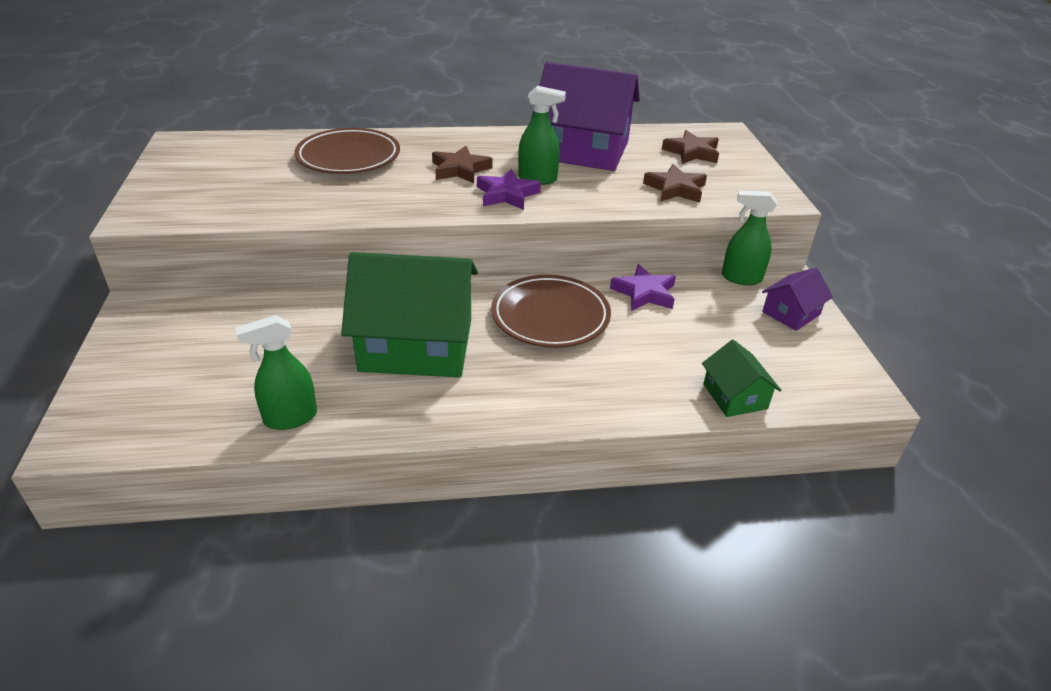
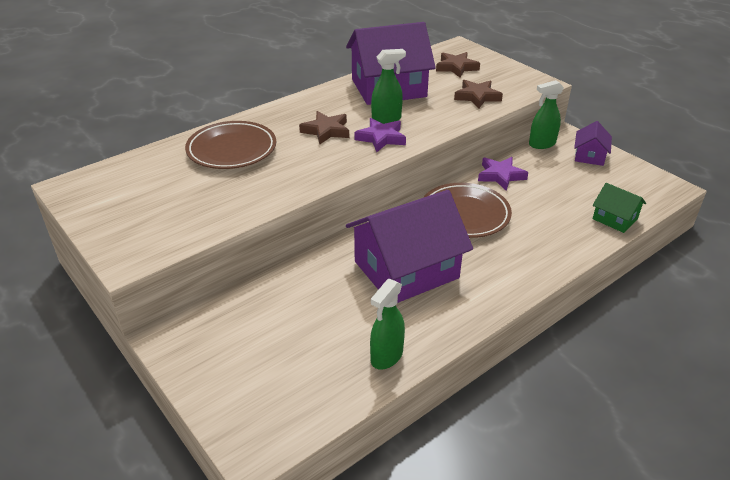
camera: 30 degrees left, 0 degrees up
green house [341,252,478,378] -> purple house [346,190,473,303]

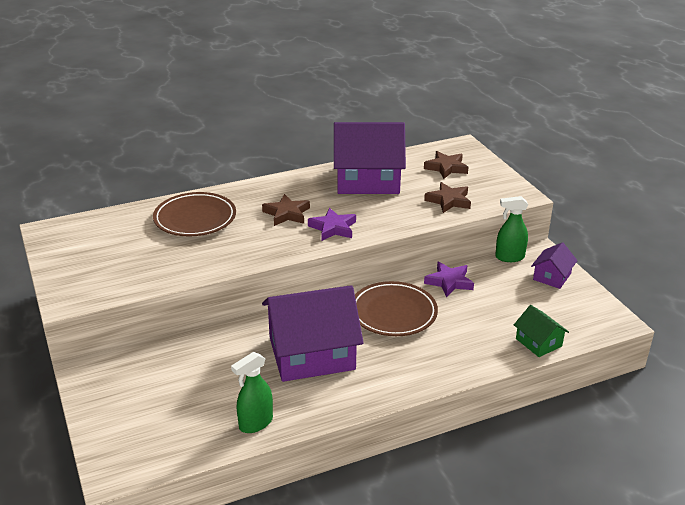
camera: 15 degrees right, 5 degrees down
green spray bottle [371,49,406,124] -> none

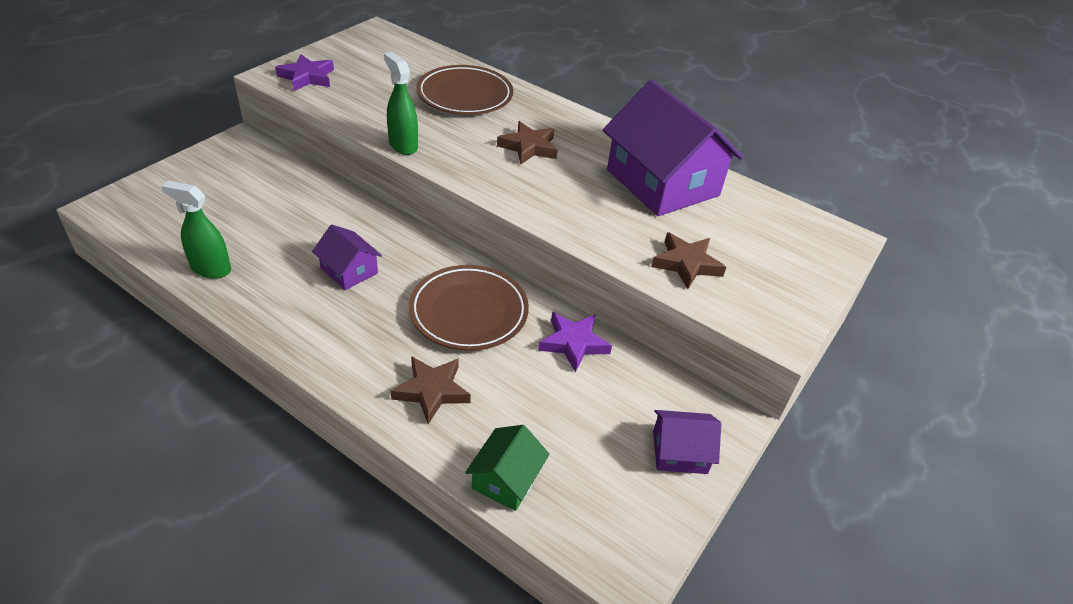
camera: 55 degrees right, 10 degrees up
purple house [262,285,364,382] -> purple house [312,224,382,290], size x0.47
purple star [308,208,356,241] -> purple star moved to [275,54,334,91]
brown star [424,151,468,179] -> brown star moved to [391,356,471,424]
green spray bottle [495,196,528,262] -> green spray bottle moved to [384,52,418,155]

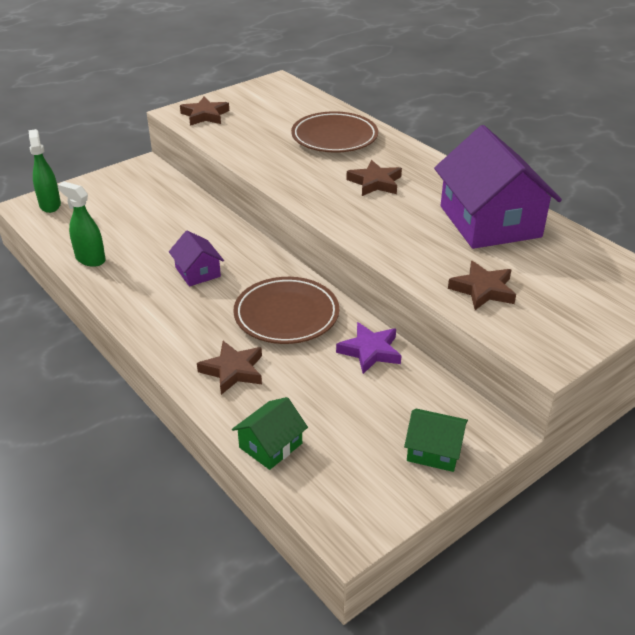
camera: 20 degrees right, 5 degrees down
purple star [275,54,334,91] -> brown star [180,97,229,126]
green spray bottle [384,52,418,155] -> green spray bottle moved to [29,129,61,213]
purple house [653,410,721,474] -> green house [404,409,468,472]

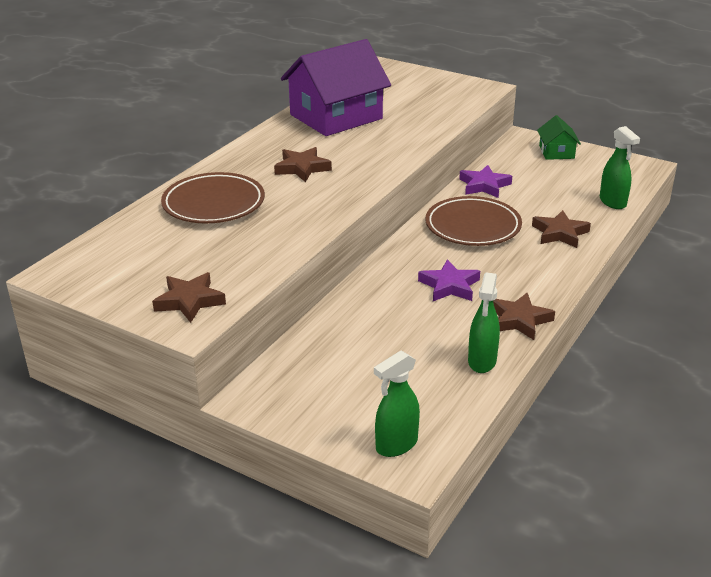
camera: 110 degrees left, 5 degrees down
purple house [169,230,224,287] -> purple star [418,259,480,301]
green house [232,397,308,470] -> green spray bottle [600,126,640,209]
brown star [448,261,516,310] -> brown star moved to [493,293,555,340]

